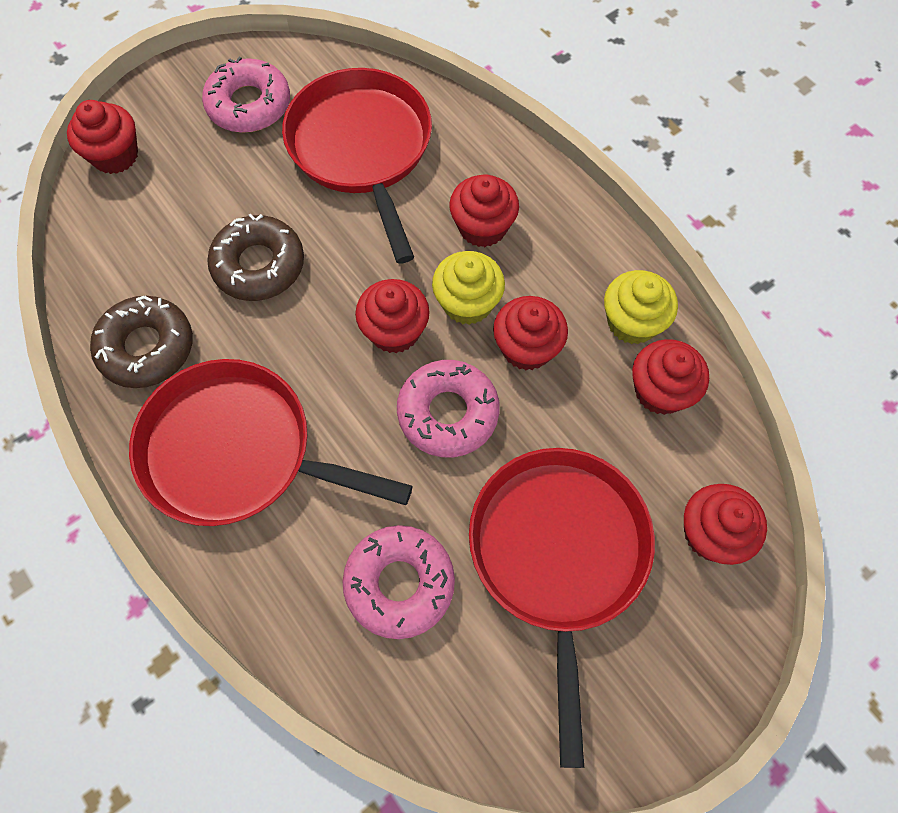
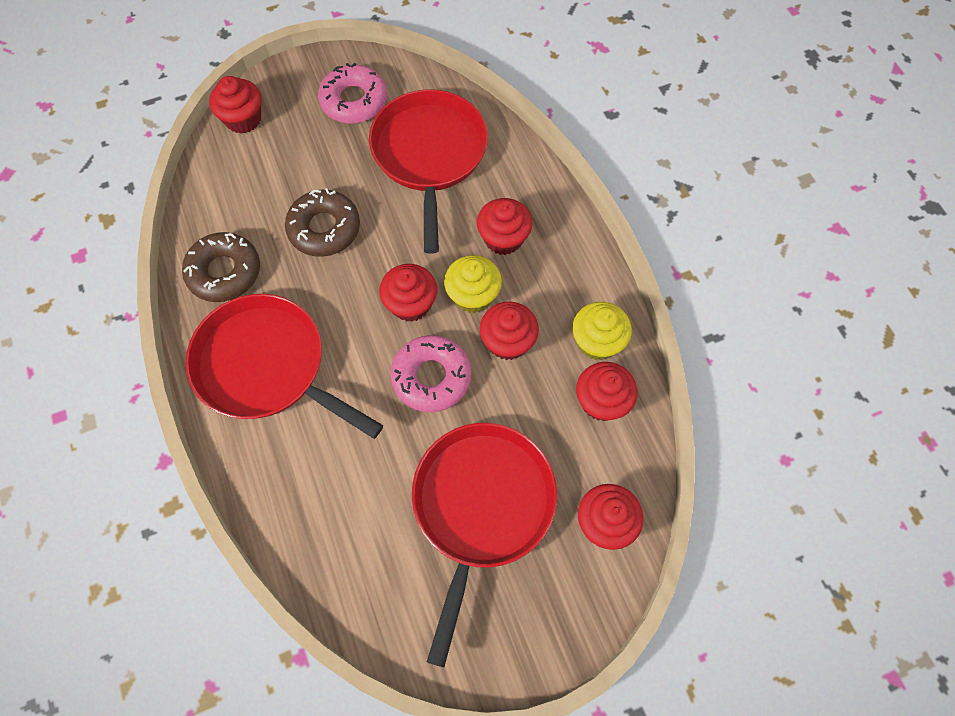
camera: 15 degrees right, 0 degrees up
pink donut [342,525,455,639] -> none

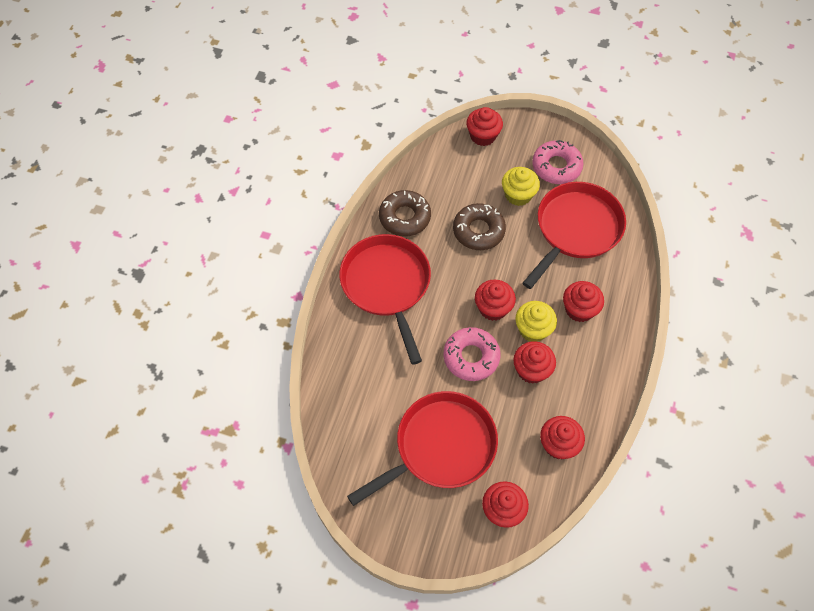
camera: 40 degrees right, 5 degrees down
yellow cupcake [572,302,632,360] -> yellow cupcake moved to [502,167,540,206]

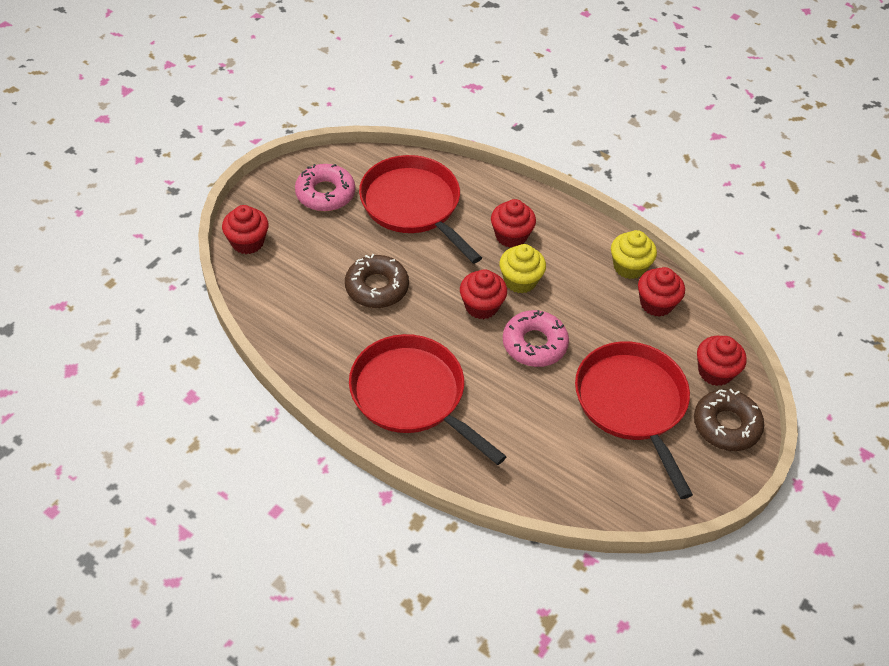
camera: 75 degrees left, 10 degrees down
red pan [339,234,431,365] -> red pan turned 45 degrees clockwise [349,334,507,465]
brown donut [379,190,431,236] -> brown donut moved to [694,389,764,451]
yellow cupcake [502,167,540,206] -> yellow cupcake moved to [611,230,657,279]
red cupcake [513,341,556,384] -> none

